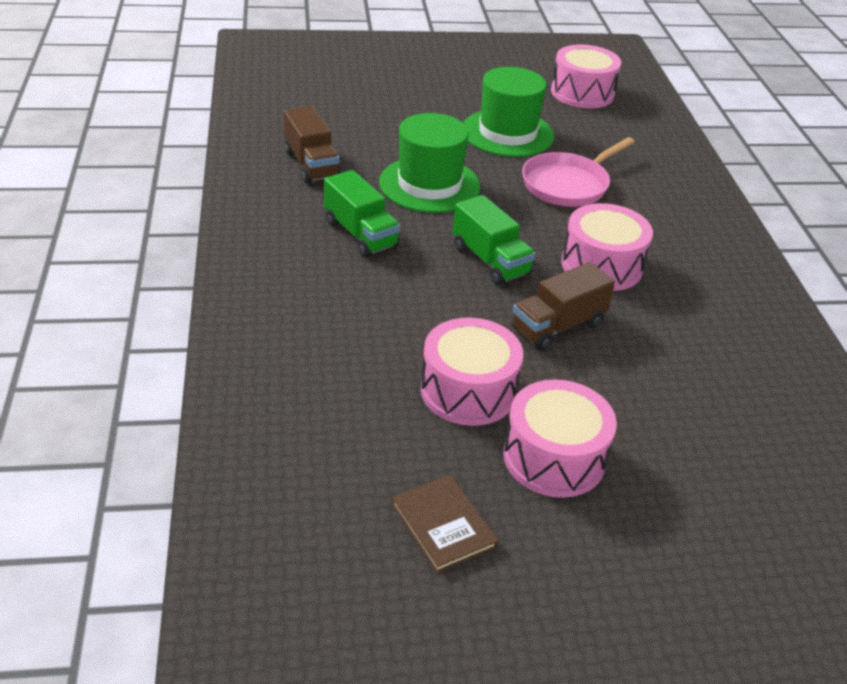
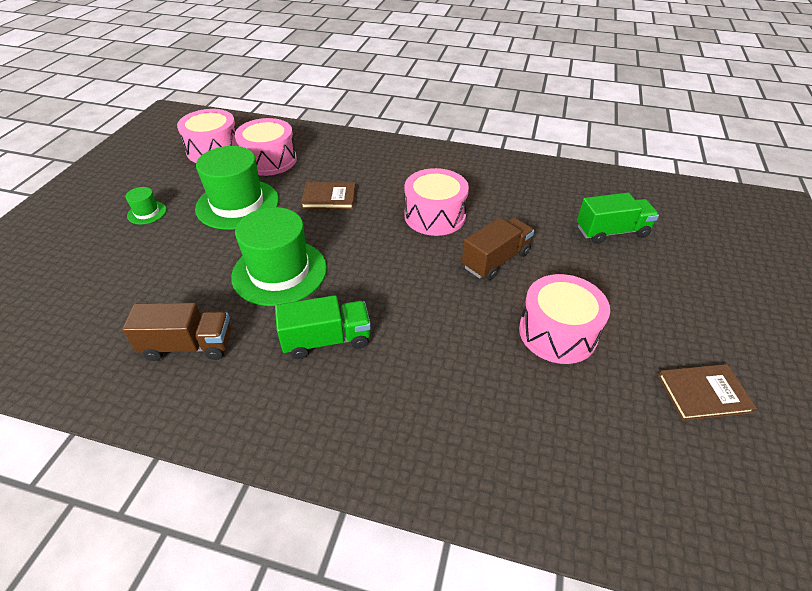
camera: 65 degrees left, 5 degrees up
green truck [453,195,536,285] -> green truck moved to [577,193,659,244]
pink drum [503,379,617,498] -> pink drum moved to [235,118,297,176]
brown truck [512,262,615,351] -> brown truck turned 120 degrees counterclockwise [462,217,534,280]
pink pan [522,137,635,207] -> brown book [301,182,356,209]
none -> green hat [125,187,167,224]

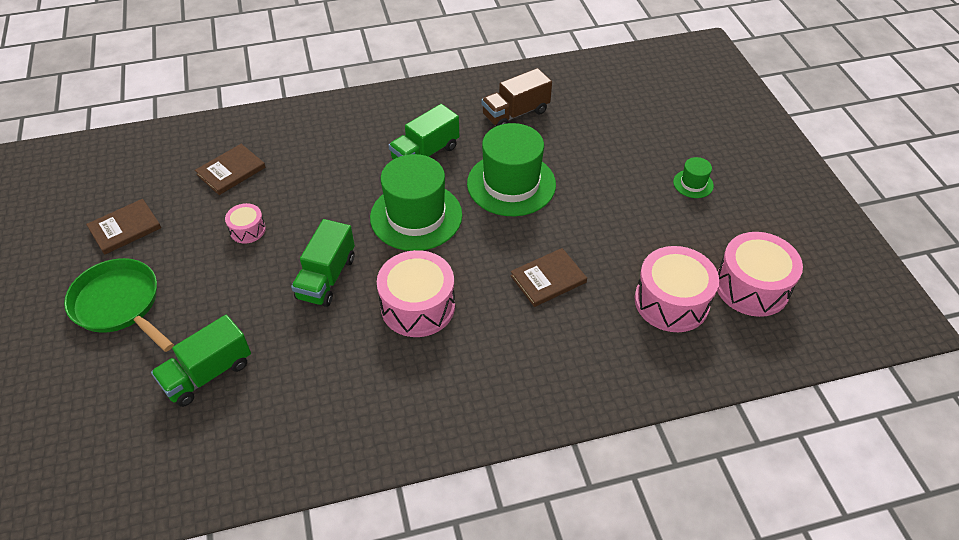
camera: 150 degrees right, 5 degrees up
green hat [195,146,279,230] -> green hat moved to [370,154,462,251]
brown truck [462,217,534,280] -> green truck [291,219,355,307]
pink drum [519,274,610,364] -> pink drum [225,203,266,244], size x0.51
none -> green pan [64,258,174,352]
none -> brown book [195,144,266,195]

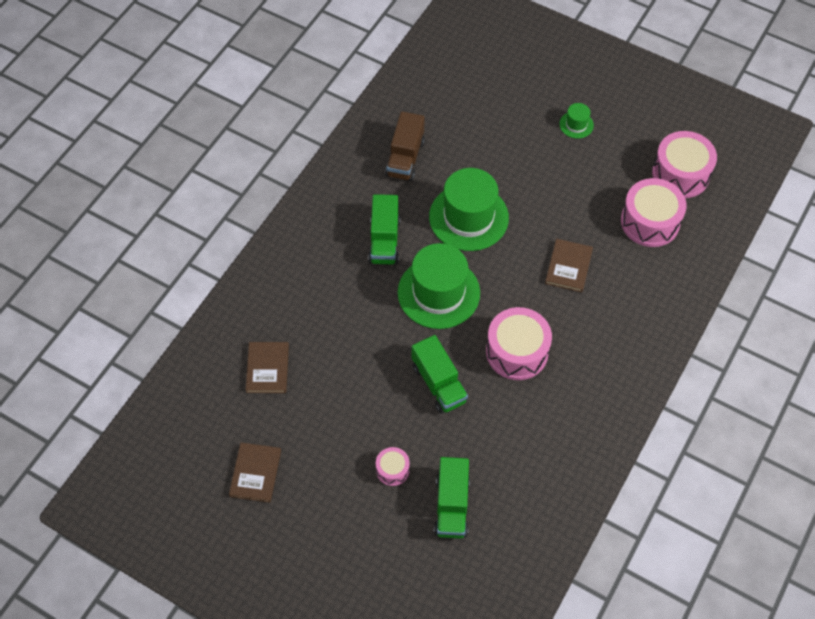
camera: 45 degrees left, 10 degrees up
green pan [64,258,174,352] -> none
pink drum [225,203,266,244] -> pink drum moved to [376,447,410,486]

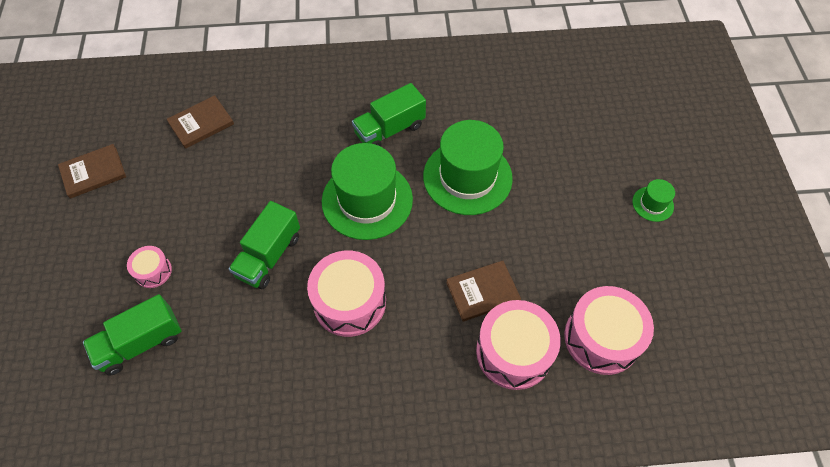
camera: 55 degrees right, 0 degrees up
brown truck [385,112,425,181] -> none
pink drum [652,131,717,198] -> pink drum moved to [476,300,561,390]

